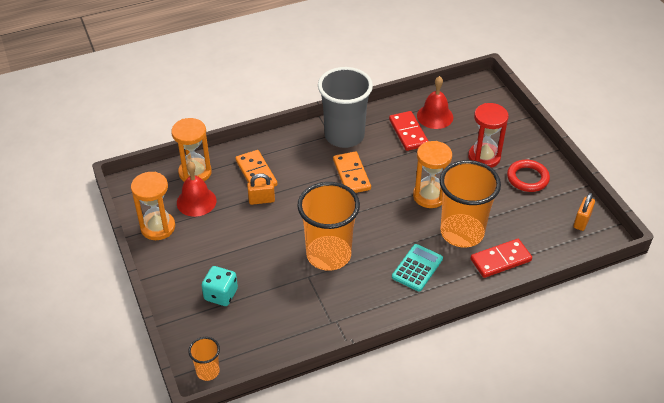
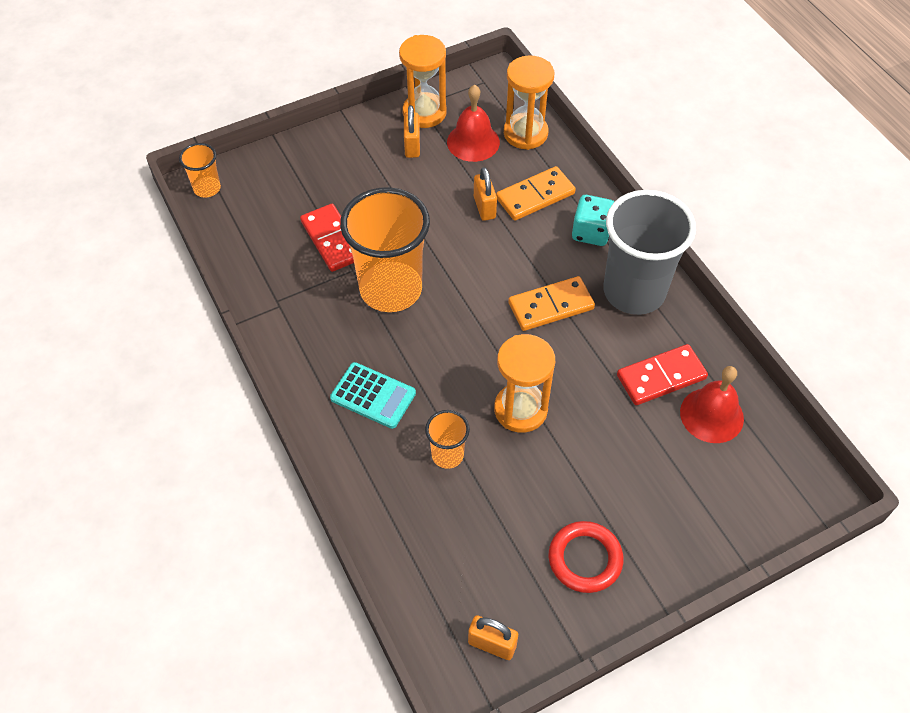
camera: 85 degrees right, 10 degrees up
turquoise dice [201,266,238,306] -> turquoise dice moved to [572,195,614,246]
orange cup [440,160,501,248] -> orange cup [425,410,470,469], size x0.47
red hourglass [468,103,509,168] -> none
red domino [470,239,532,278] -> red domino moved to [300,204,354,272]
none -> orange padlock [404,105,420,158]

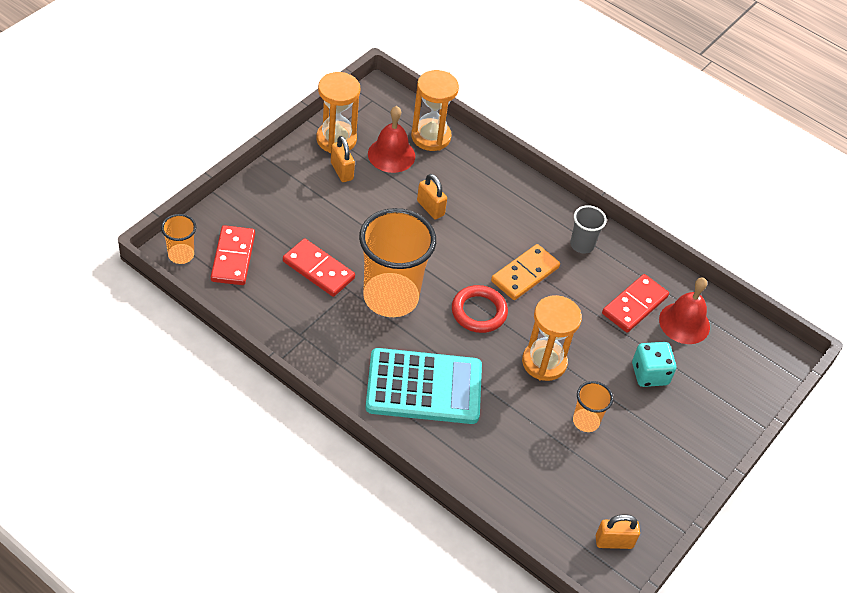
camera: 30 degrees left, 5 degrees down
turquoise calculator [330,362,416,429] -> turquoise calculator [365,348,482,424], size x1.73
orange cup [425,410,470,469] -> orange cup moved to [573,381,613,432]
orange domino [496,166,576,221] -> none
red ring [549,521,624,593] -> red ring moved to [452,285,508,333]
turquoise dice [572,195,614,246] -> turquoise dice moved to [632,342,676,387]
grey cup [604,190,696,315] -> grey cup [570,205,607,254], size x0.47
none -> red domino [211,225,255,285]

